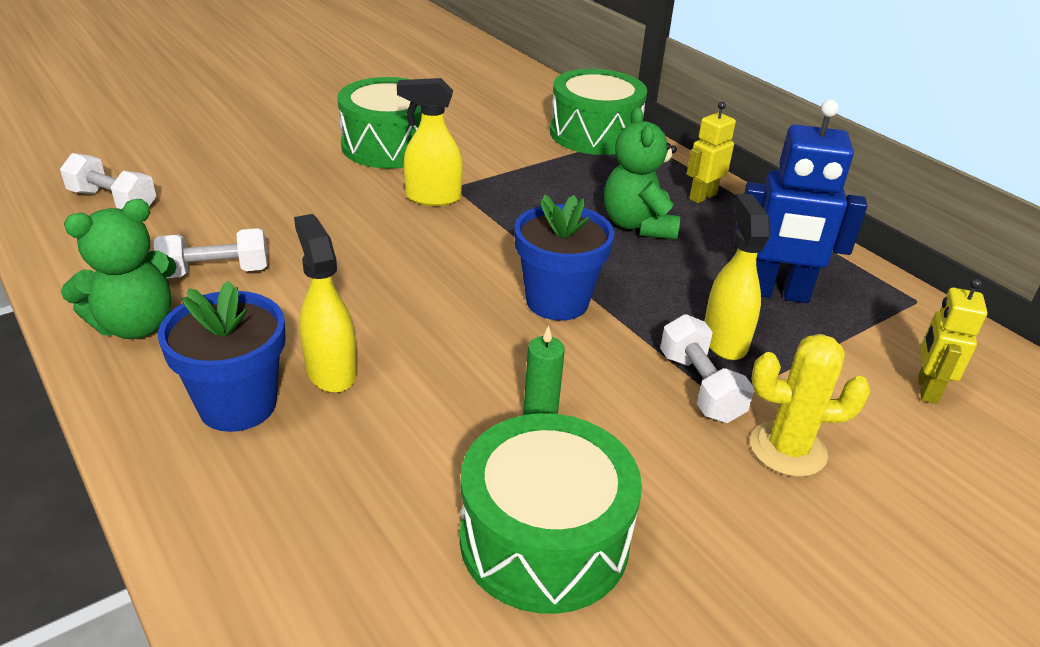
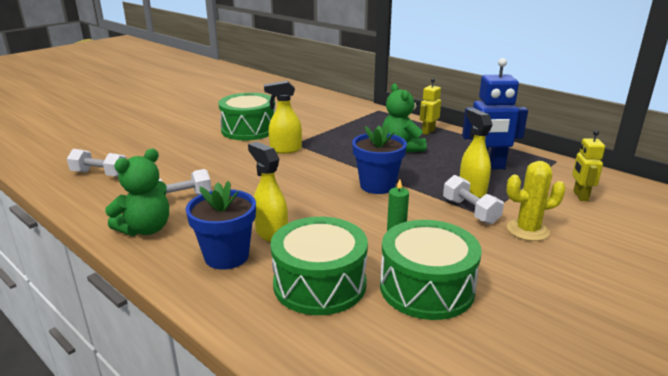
camera: 10 degrees left, 10 degrees down
green drum [550,69,647,155] -> green drum moved to [270,217,368,315]

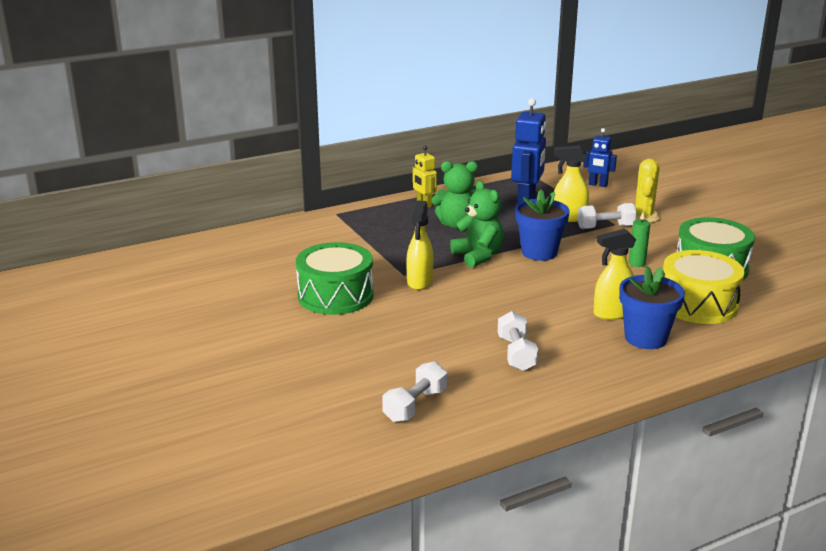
camera: 70 degrees left, 0 degrees up
green teddy bear [105,149,169,236] -> green teddy bear moved to [450,181,504,268]
green drum [270,217,368,315] -> yellow drum [663,250,744,324]
yellow robot [572,130,605,201] -> blue robot [583,128,617,187]

